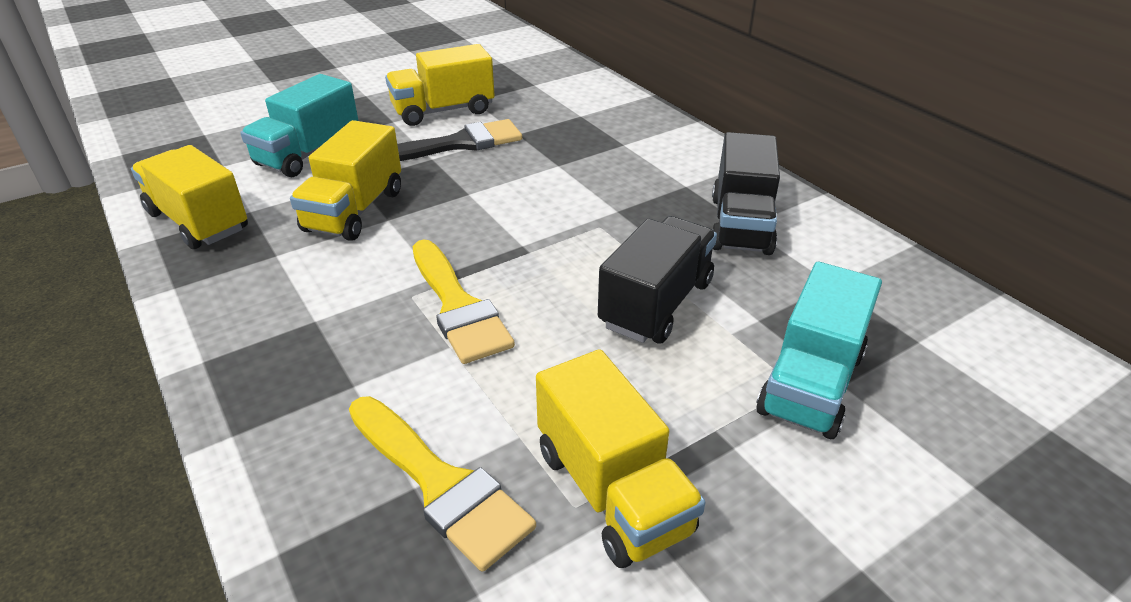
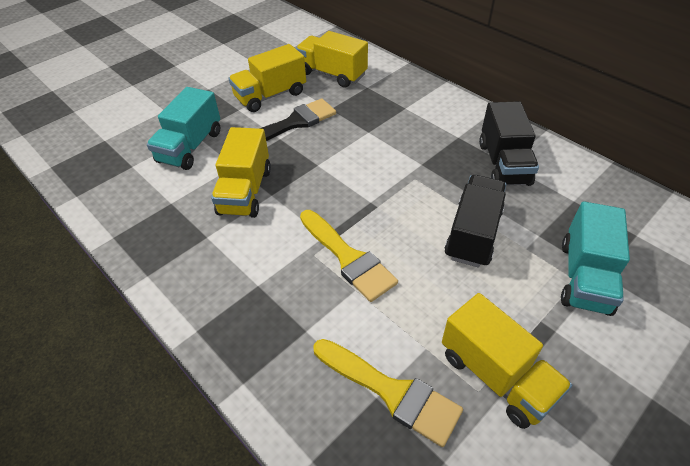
camera: 10 degrees left, 10 degrees up
yellow truck [131,145,248,249] -> yellow truck moved to [296,31,368,88]

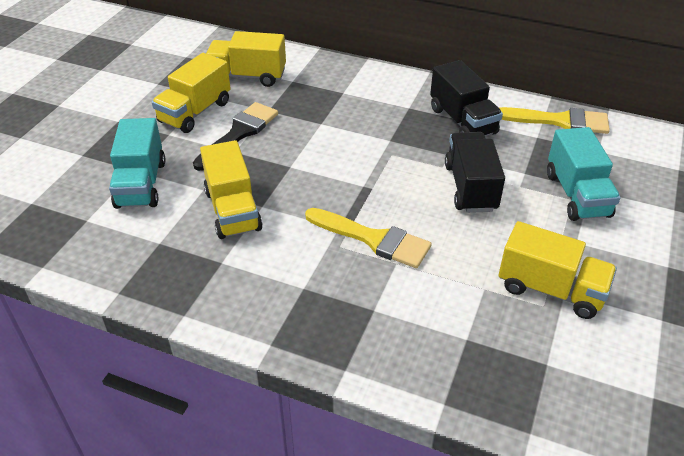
camera: 25 degrees left, 5 degrees down
yellow brush [313,339,463,447] -> yellow brush moved to [499,107,610,134]

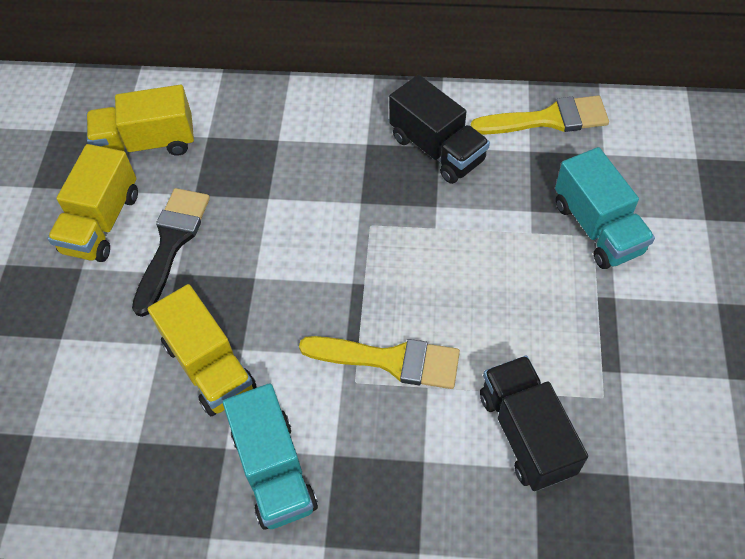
camera: 15 degrees left, 15 degrees up
turquoise truck [109,118,165,209] -> turquoise truck moved to [223,383,318,530]
black truck [445,132,505,213] -> black truck moved to [480,356,588,491]
yellow truck [499,221,617,319] -> none

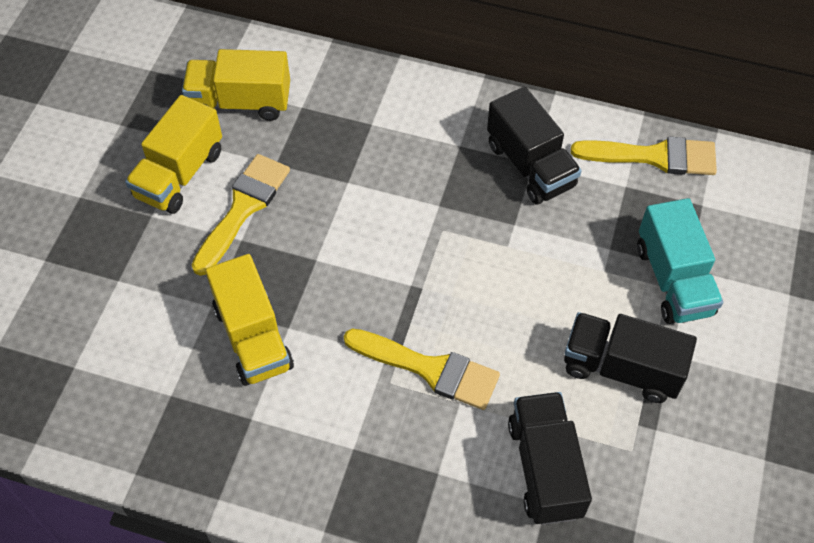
camera: 10 degrees right, 0 degrees up
black brush [132,188,210,317] -> yellow brush [192,154,290,276]
turquoise truck [223,383,318,530] -> none
none -> black truck [564,312,697,403]

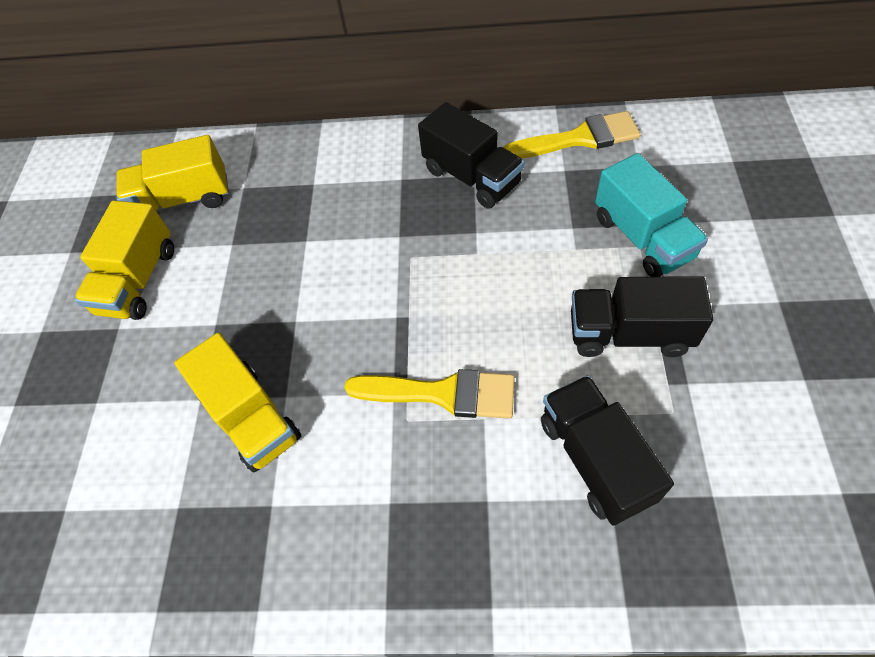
camera: 10 degrees left, 0 degrees up
yellow brush [192,154,290,276] -> none

